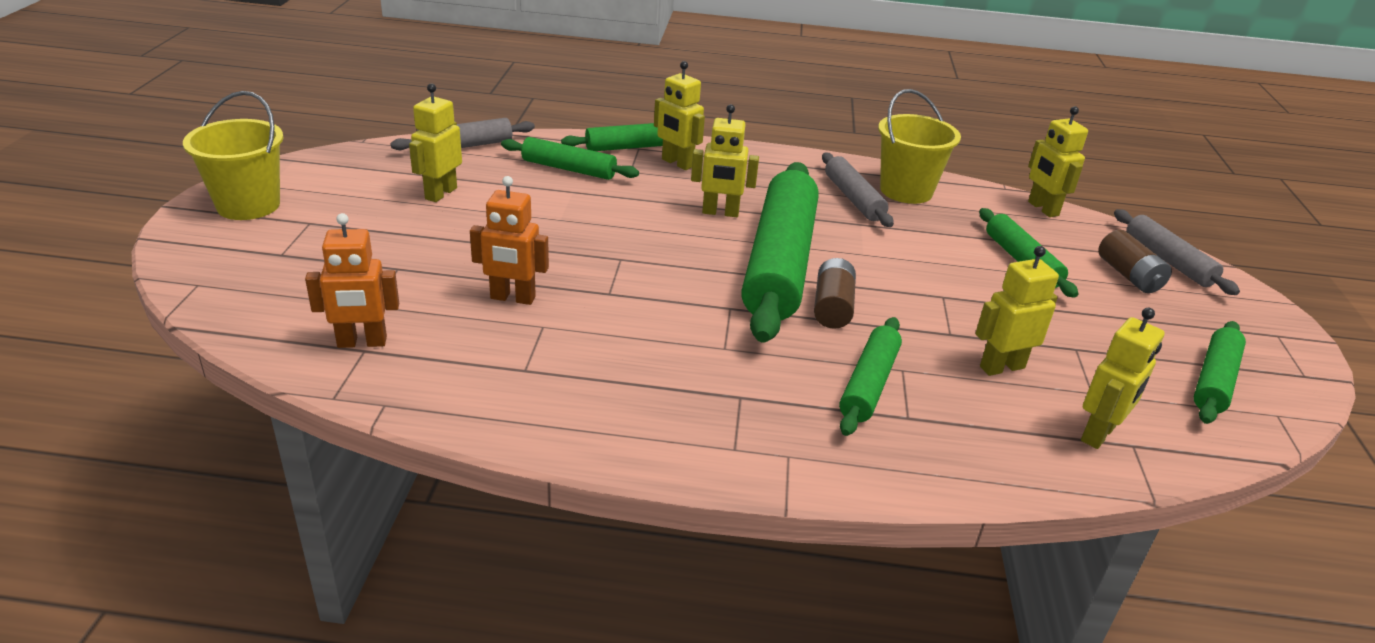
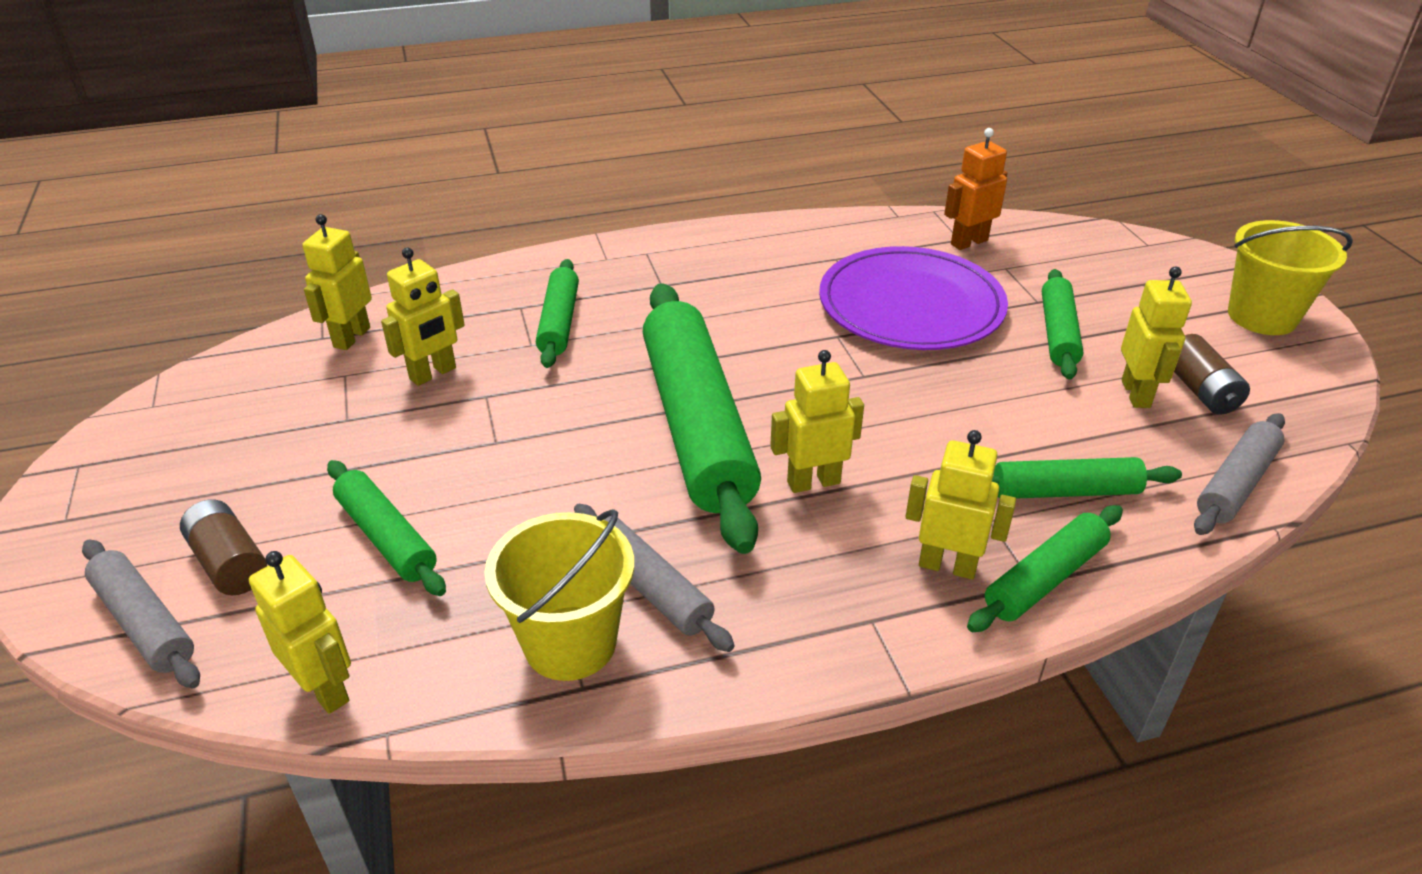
camera: 160 degrees right, 5 degrees up
orange robot [470,176,549,305] -> purple plate [819,246,1008,350]
brown battery [814,258,856,329] -> brown battery moved to [1174,334,1250,415]
green rolling pin [1194,321,1246,424] -> green rolling pin moved to [1042,269,1083,379]

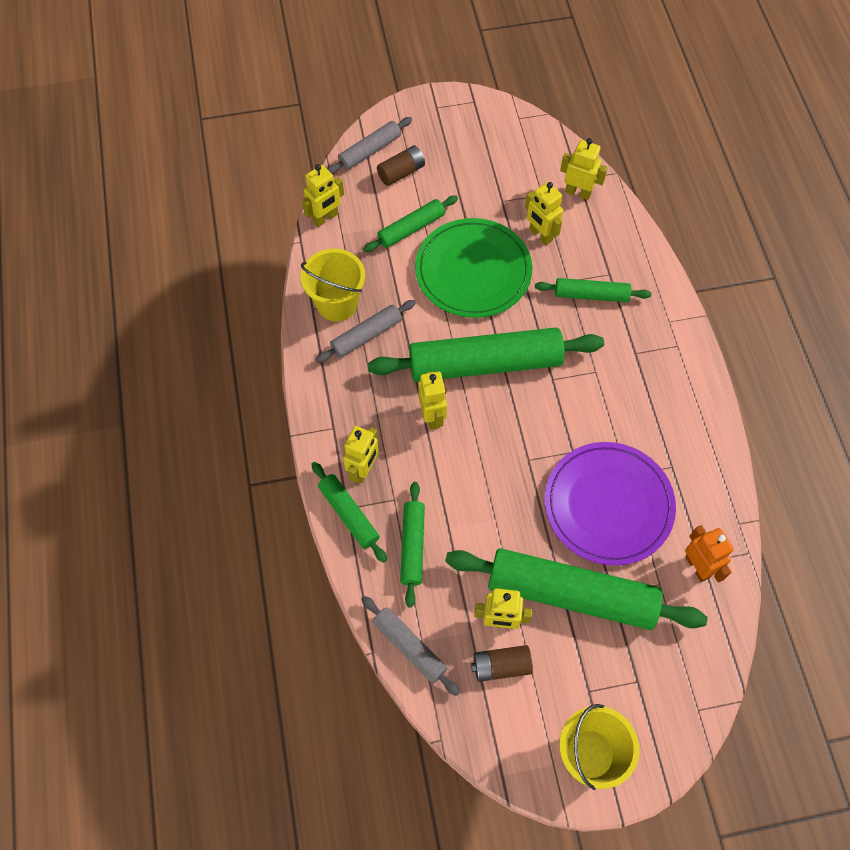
camera: 95 degrees right, 25 degrees up
green rolling pin [1042,269,1083,379] -> green rolling pin [445,548,708,630], size x1.97
none -> green plate [415,218,532,318]

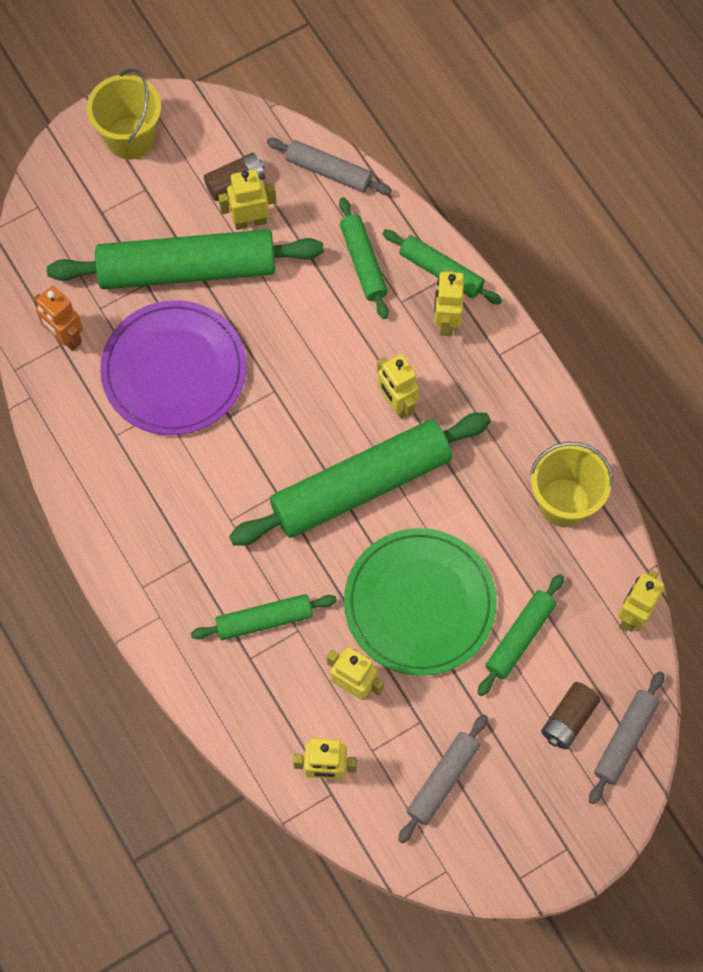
camera: 160 degrees right, 5 degrees up
grey rolling pin [315,300,416,363] -> grey rolling pin moved to [398,714,488,844]

